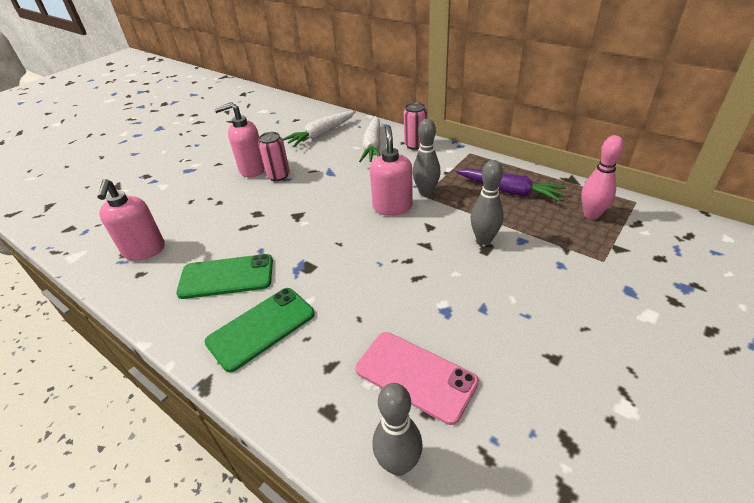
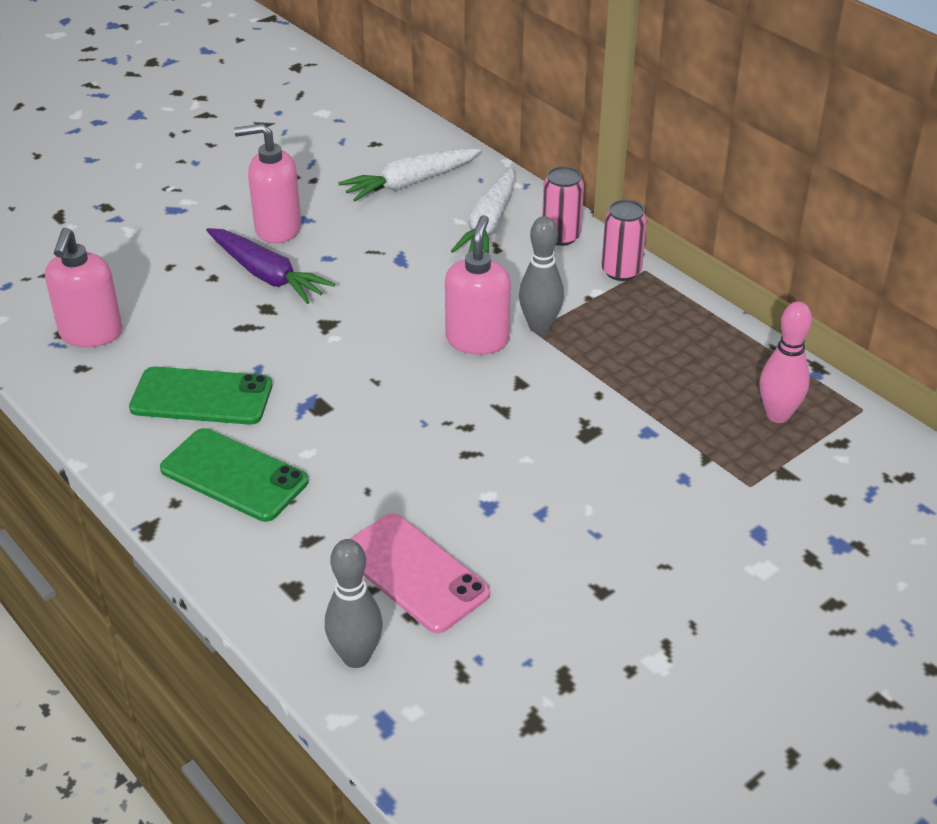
camera: 10 degrees right, 0 degrees up
green phone [205,288,315,372] -> green phone turned 60 degrees clockwise [160,428,309,522]
pink can [258,132,290,181] -> pink can moved to [601,200,647,281]
purple carrot [456,168,566,202] -> purple carrot moved to [206,228,335,304]
grey bowling pin [471,160,504,245] -> none

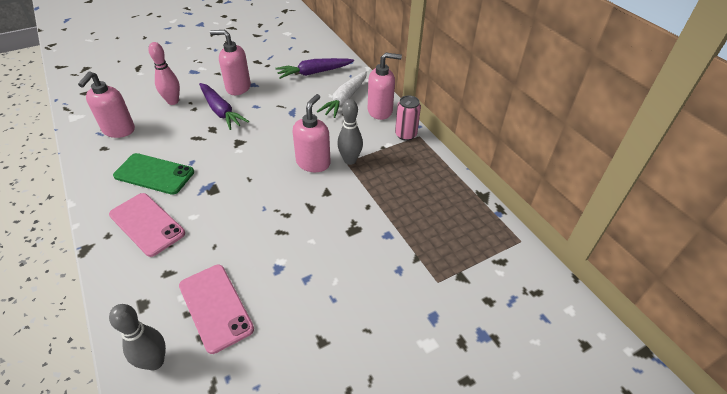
camera: 10 degrees right, 5 degrees up
green phone [160,428,309,522] -> pink phone [109,193,185,257]
white carrot [338,148,481,202] -> purple carrot [275,58,354,79]
pink can [542,166,584,246] -> pink soap dispenser [368,52,402,120]
pink bowling pin [760,302,812,423] -> pink bowling pin moved to [149,42,180,105]

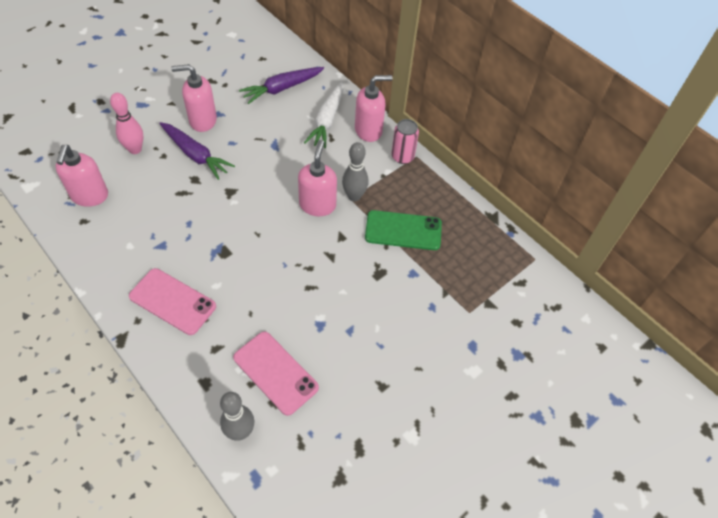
camera: 15 degrees left, 10 degrees up
green phone [113,153,194,195] -> green phone moved to [365,210,442,250]

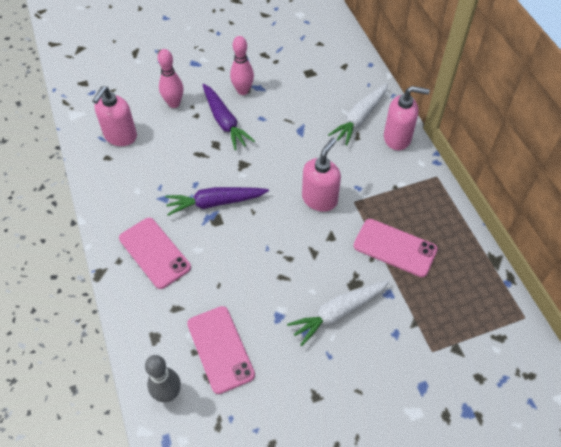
camera: 25 degrees right, 0 degrees up
pink soap dispenser [171,64,217,132] -> pink bowling pin [230,36,254,95]
purple carrot [239,67,324,104] -> purple carrot moved to [165,187,269,216]
grey bowling pin [342,142,369,202] -> none
green phone [365,210,442,250] -> pink phone [354,219,438,277]
pink can [391,119,419,164] -> none
none -> white carrot [287,280,390,346]

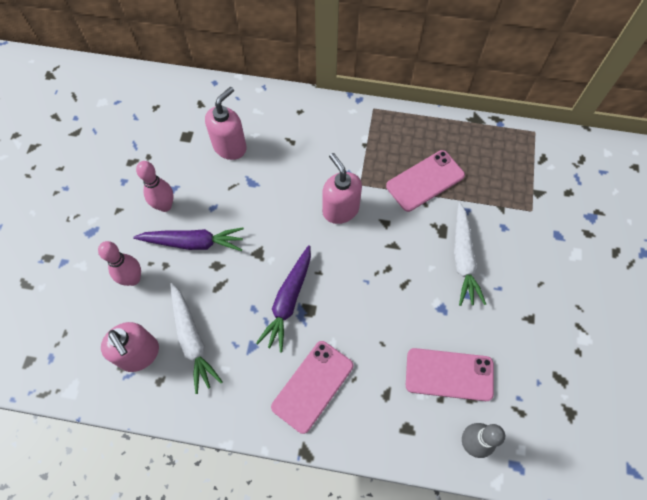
camera: 60 degrees left, 10 degrees up
pink phone [119,218,191,289] -> pink phone turned 45 degrees counterclockwise [271,341,353,434]
white carrot [328,83,388,145] -> white carrot moved to [170,283,223,394]
pink soap dispenser [384,86,430,150] -> pink soap dispenser moved to [205,87,246,160]

